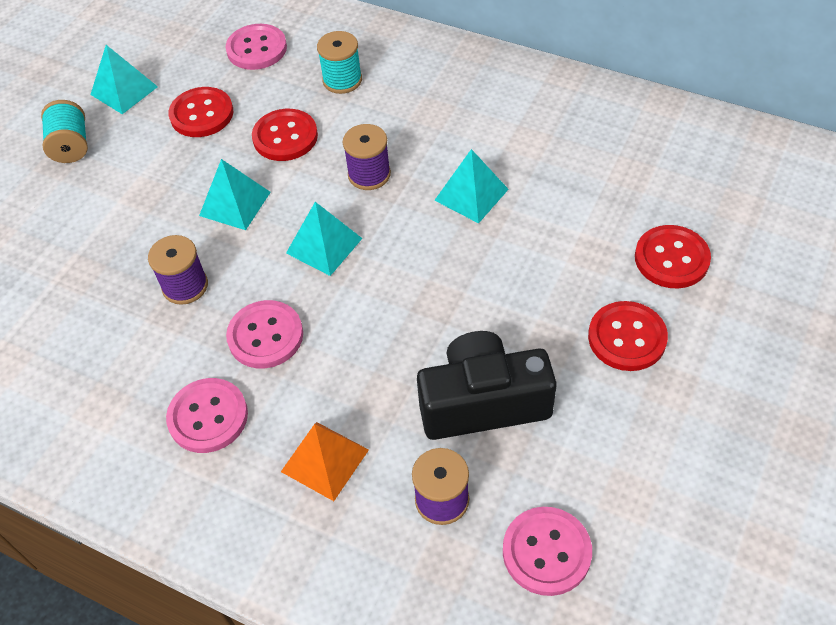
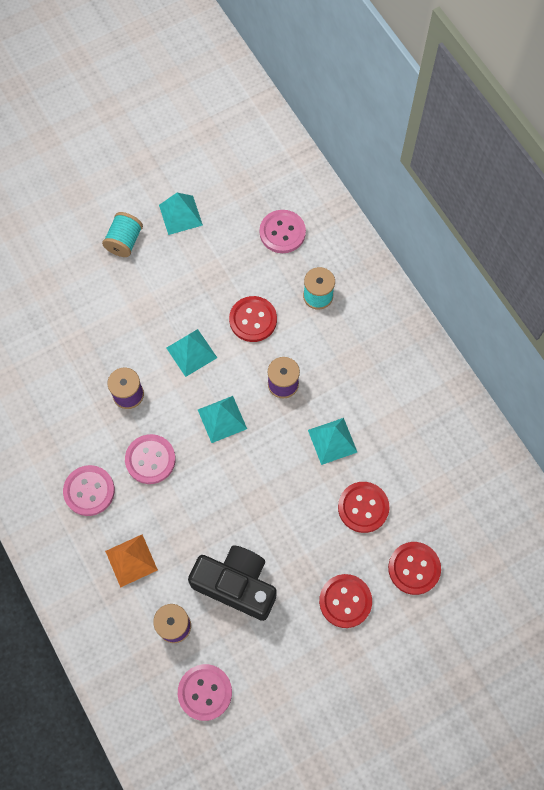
camera: 30 degrees right, 15 degrees up
red button [168,87,233,137] -> red button moved to [338,482,389,533]

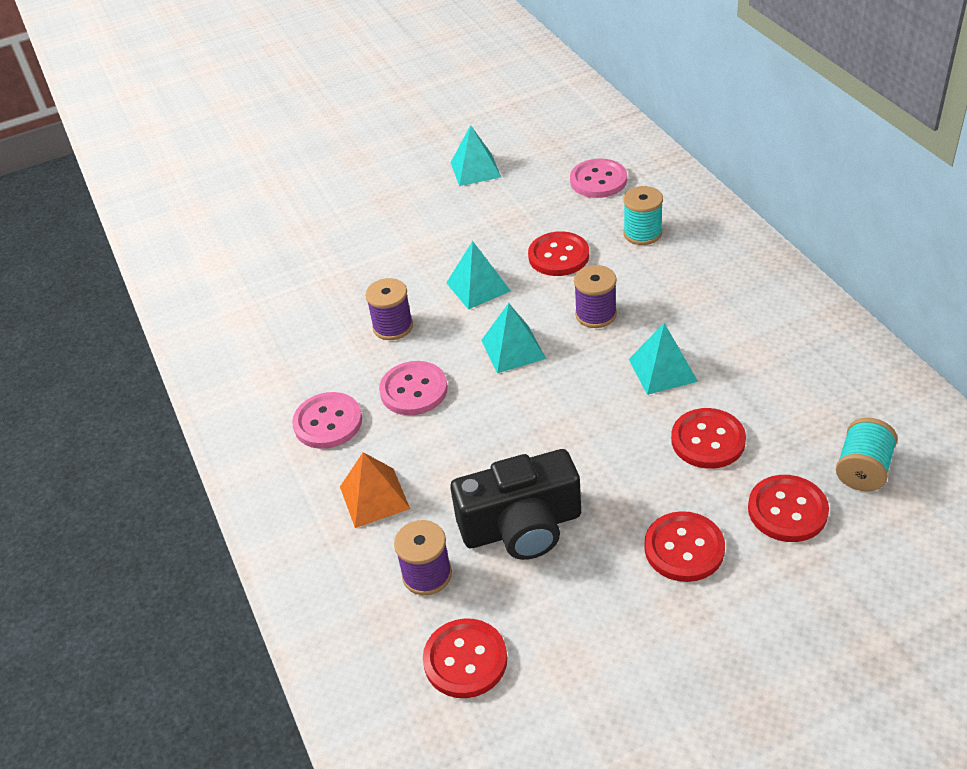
camera: 10 degrees right, 25 degrees down
turquoise spool [102,212,143,257] -> turquoise spool moved to [836,418,897,491]
pink button [178,664,232,721] -> red button [423,618,507,698]
black camera [188,545,277,621] -> black camera turned 135 degrees clockwise [450,449,581,560]

